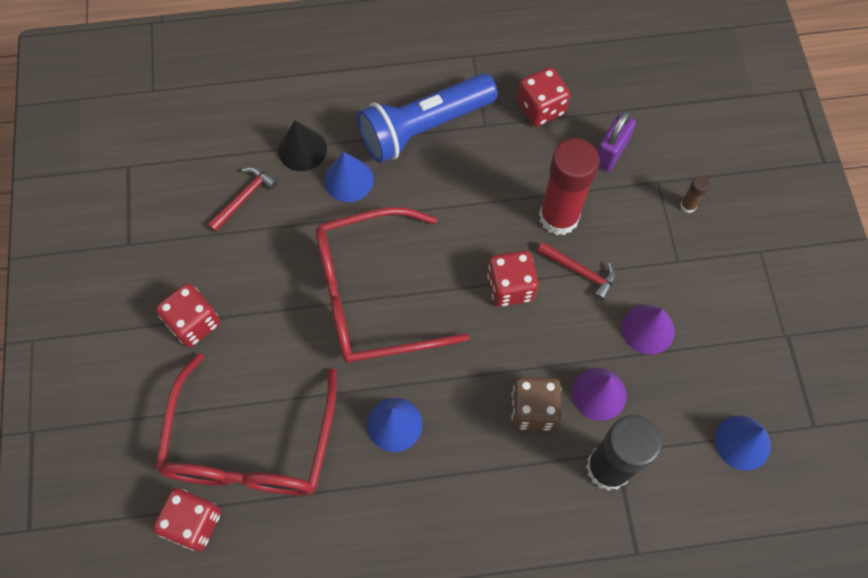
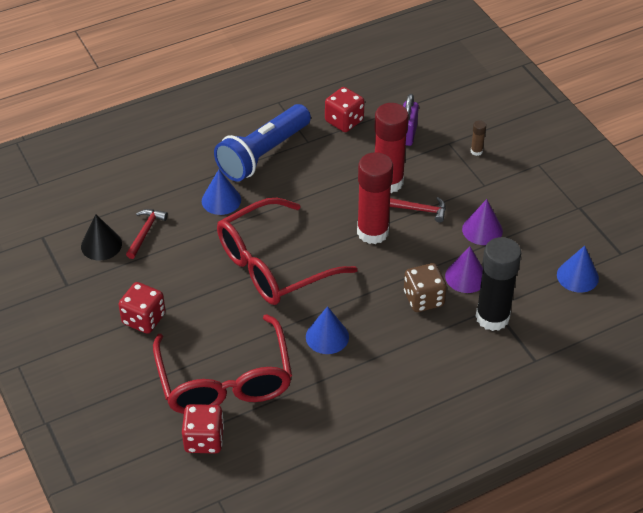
camera: 20 degrees left, 20 degrees down
black cone [278,120,327,171] -> black cone moved to [81,214,122,261]
red dice [487,250,538,307] -> red glue stick [357,152,393,244]

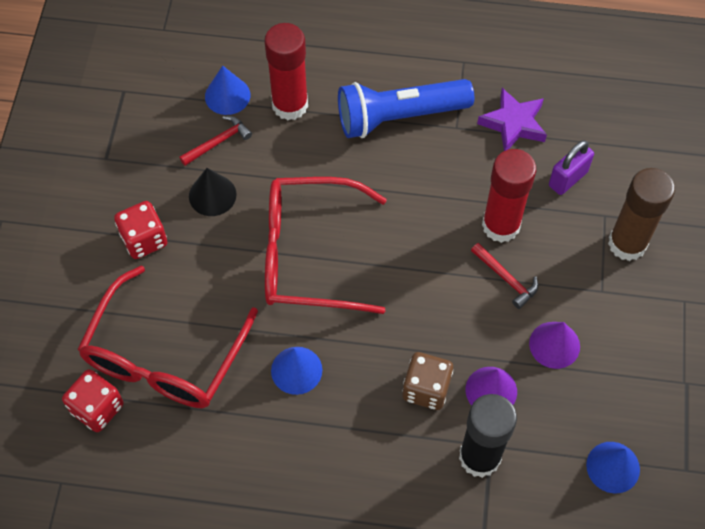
camera: 35 degrees right, 15 degrees up
black cone [81,214,122,261] -> black cone moved to [189,168,237,216]
blue cone [202,169,241,215] -> blue cone moved to [205,66,250,115]
red dice [325,87,365,132] -> purple star [477,88,547,151]
red glue stick [357,152,393,244] -> red glue stick moved to [264,23,308,120]
brown glue stick [471,120,486,156] -> brown glue stick [608,168,675,261], size x2.47

